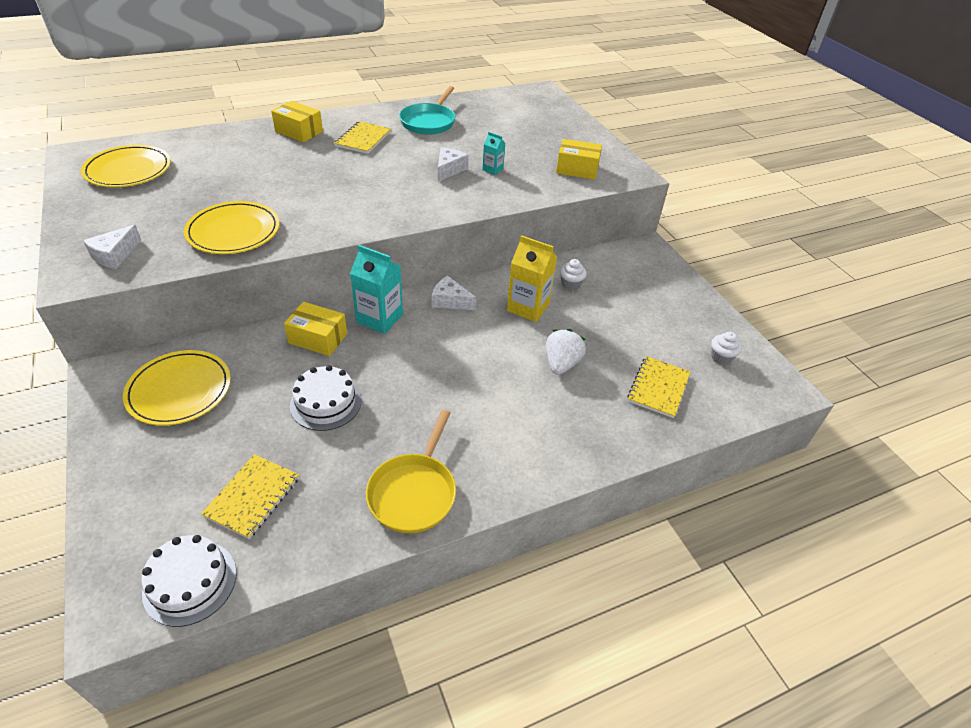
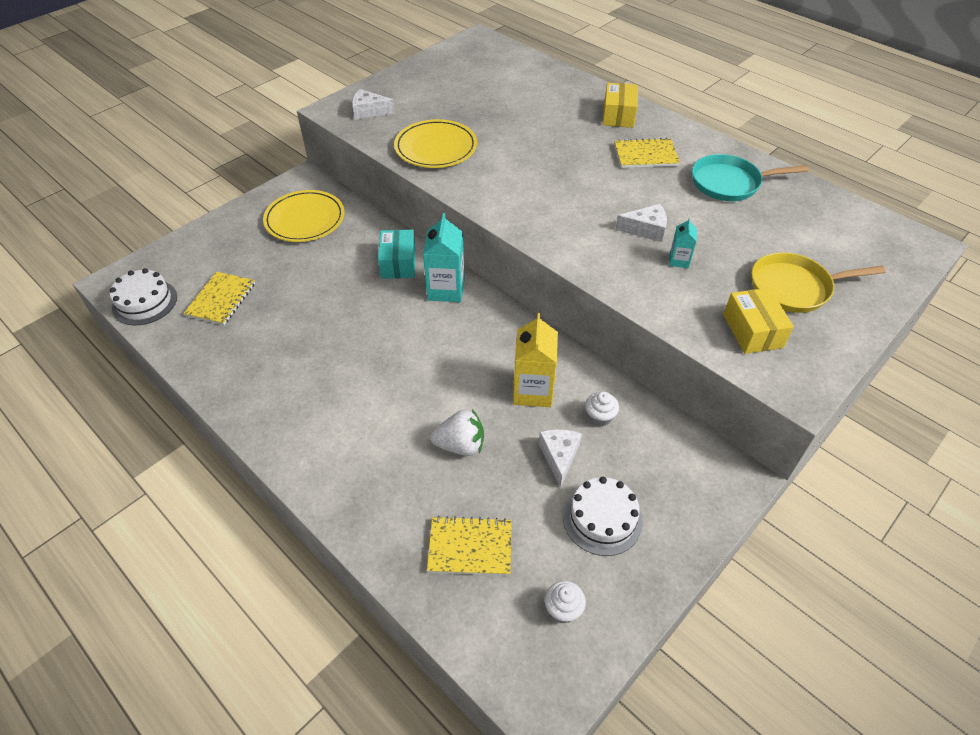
camera: 70 degrees right, 5 degrees up
yellow plate [81,145,171,187] -> none
yellow notebook [201,454,299,539] -> yellow notebook turned 75 degrees counterclockwise [183,272,255,325]
yellow box [284,302,347,356] -> turquoise box [378,230,416,279]
white cake [290,365,361,431] -> white cake moved to [563,477,642,556]
yellow pan [366,410,456,533] -> yellow pan moved to [752,252,886,313]
white cheese [432,276,477,310] -> white cheese moved to [538,429,582,488]

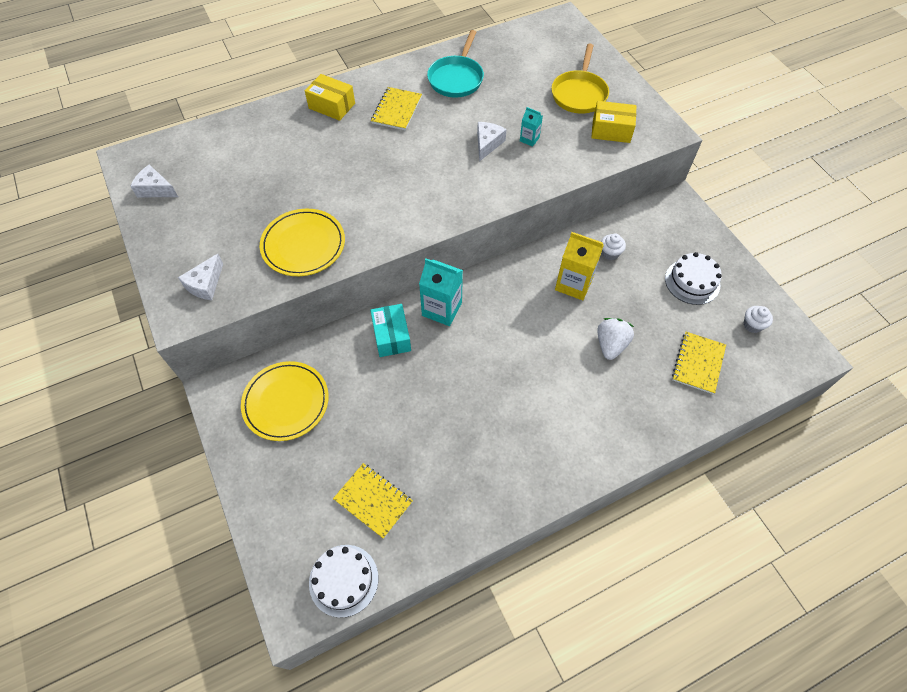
camera: 70 degrees left, 10 degrees up
turquoise box [378,230,416,279] -> turquoise box turned 60 degrees clockwise [370,304,411,357]
white cheese [538,429,582,488] -> white cheese moved to [130,165,178,197]

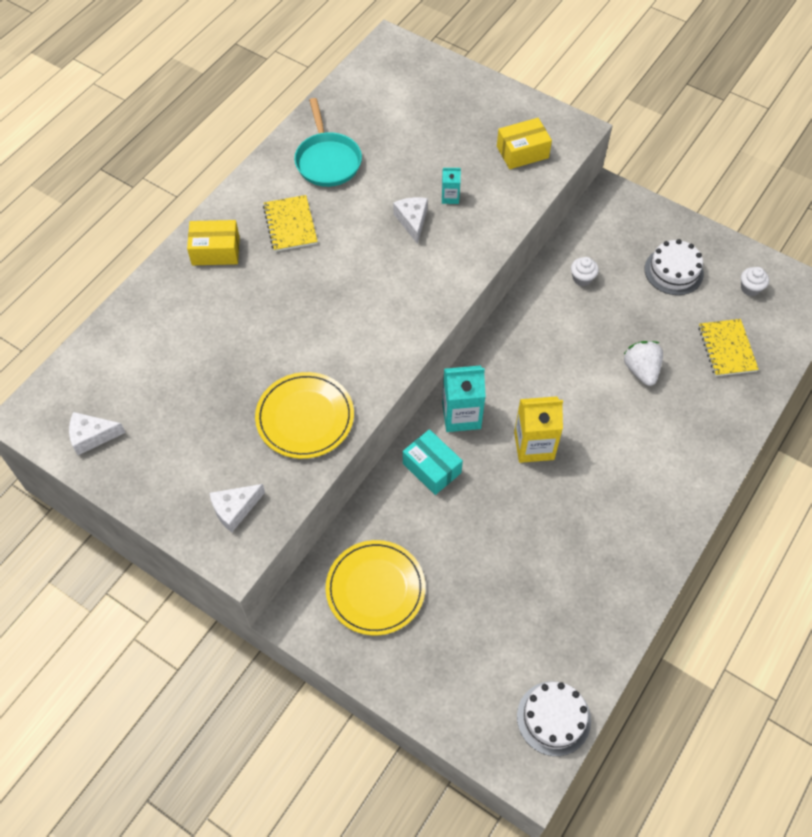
camera: 30 degrees left, 0 degrees up
white cheese [178,254,223,300] -> white cheese turned 60 degrees clockwise [209,484,265,532]
yellow notebook [333,463,413,539] -> none
yellow pan [551,43,609,114] -> none
yellow carton [555,232,604,300] -> yellow carton moved to [514,396,563,463]

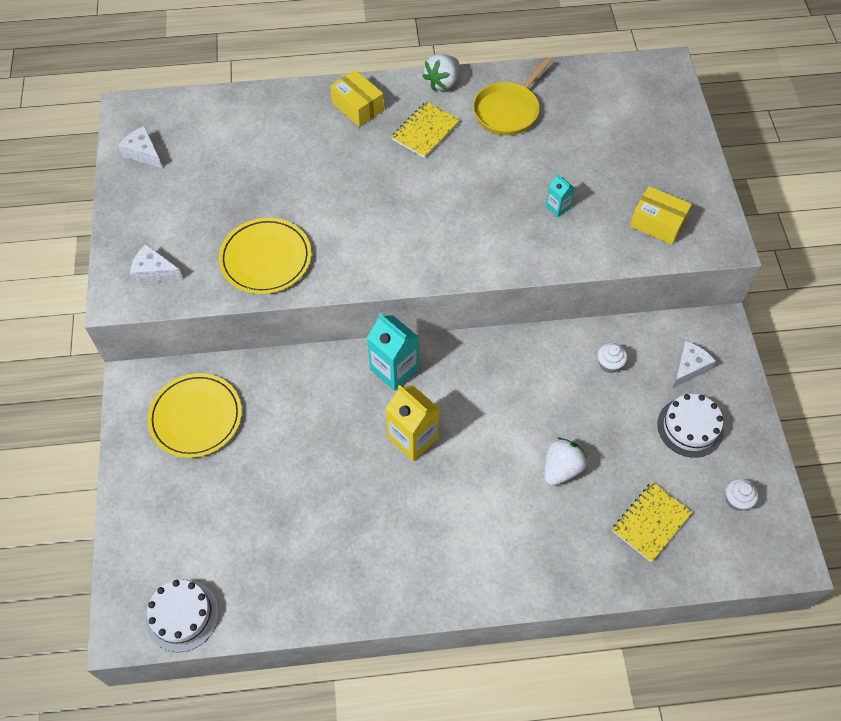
camera: 50 degrees right, 0 degrees up
turquoise pan [294,98,362,187] -> yellow pan [473,57,552,135]
white cheese [393,197,428,244] -> white cheese moved to [672,341,716,388]
turquoise box [403,429,463,495] -> none
none -> white strawberry [422,54,459,91]

